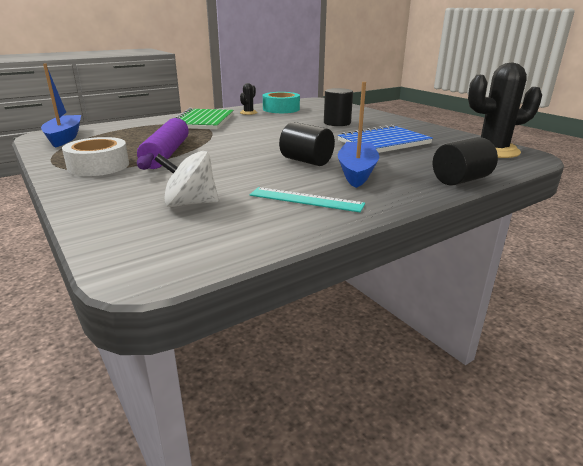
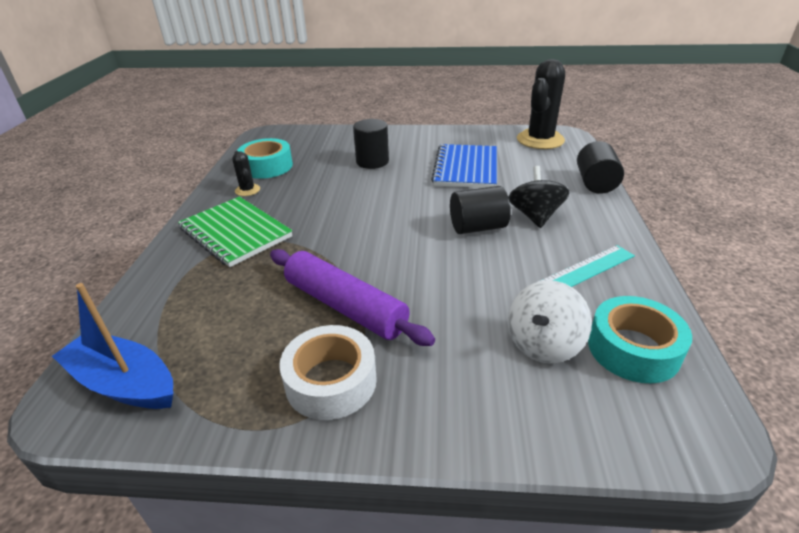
camera: 50 degrees left, 10 degrees up
blue boat [338,82,379,188] -> black spinning top [508,166,569,228]
none -> turquoise tape [588,296,692,383]

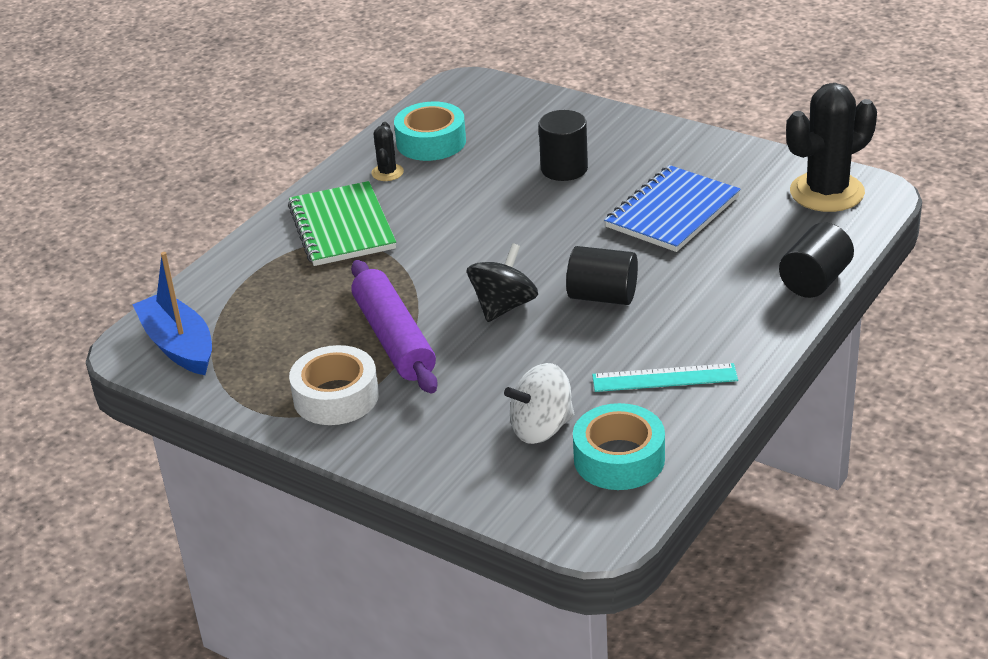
camera: 30 degrees right, 0 degrees up
black spinning top [508,166,569,228] -> black spinning top moved to [467,243,538,322]

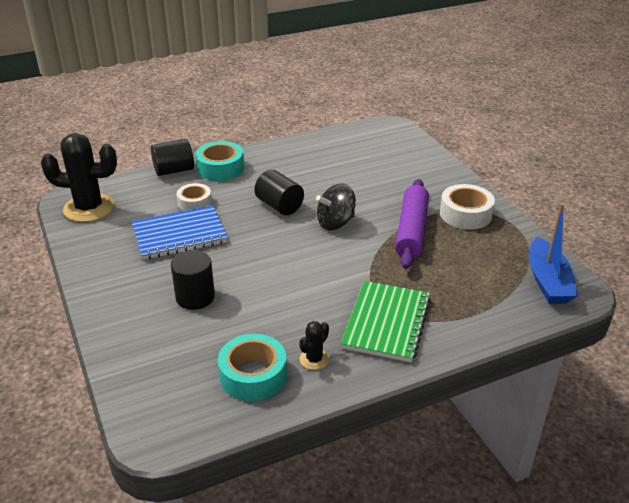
camera: 150 degrees left, 0 degrees up
white spinning top [504,363,574,444] -> none
turquoise tape [573,403,665,490] -> turquoise tape moved to [195,141,244,181]
turquoise ruler [592,363,738,392] -> none
none -> white tape [177,183,212,211]

